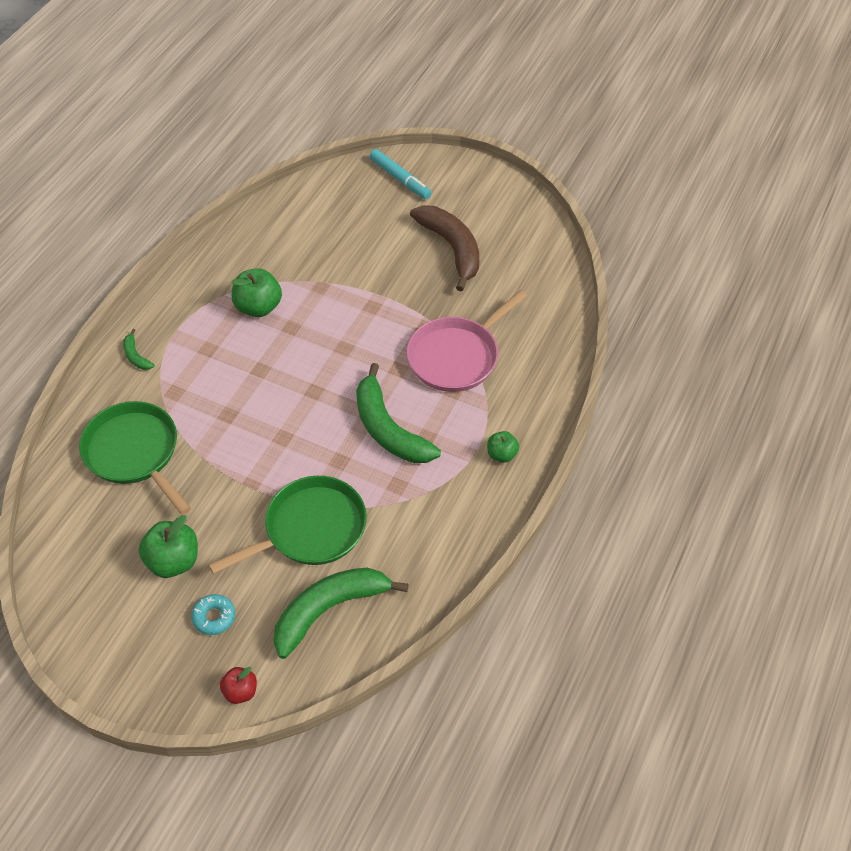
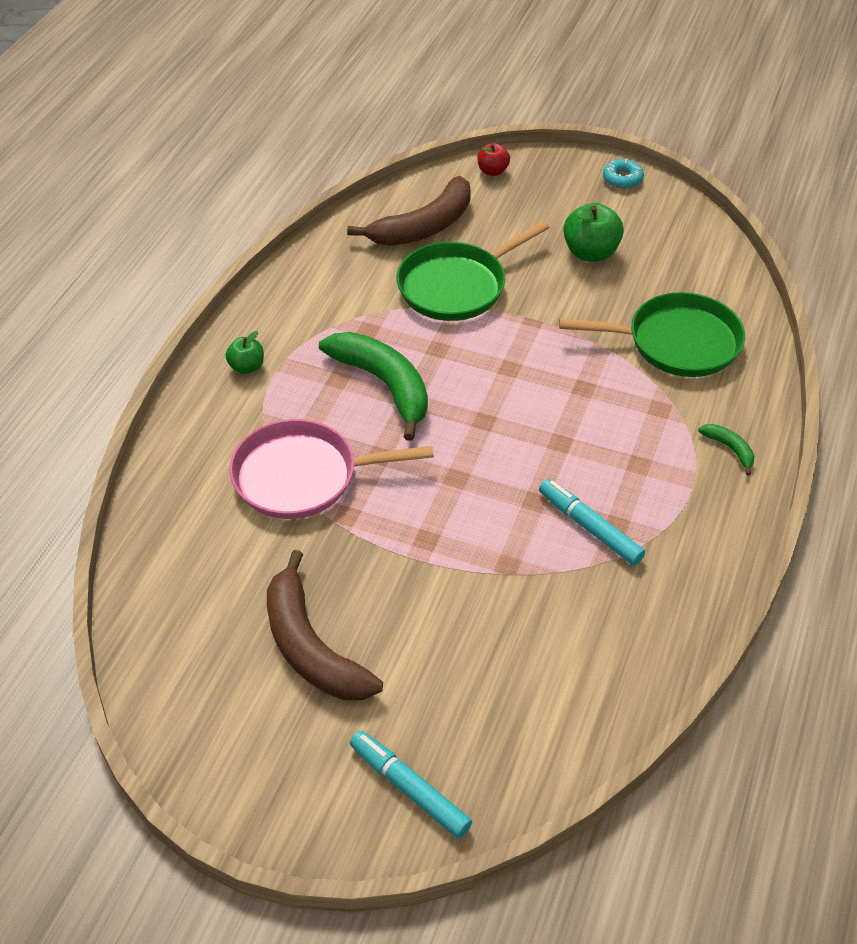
camera: 175 degrees right, 5 degrees down
green pan [79,401,191,515] -> green pan turned 45 degrees counterclockwise [559,292,745,377]
turquoise donut [191,594,235,635] -> turquoise donut moved to [603,158,644,189]
green apple [232,268,282,317] -> turquoise marker [539,479,645,566]
green banana [274,568,409,659] -> brown banana [347,176,471,246]
pink pan [407,290,527,392] -> pink pan turned 135 degrees counterclockwise [229,419,434,519]

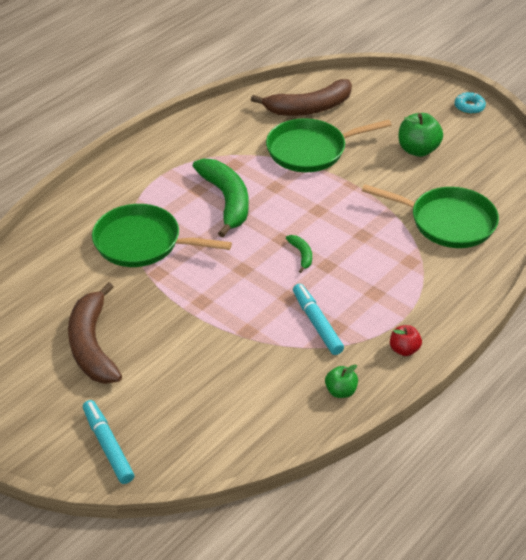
camera: 20 degrees right, 5 degrees down
green apple [225,331,264,374] -> green apple moved to [325,365,358,398]
pink pan [229,419,434,519] -> green pan [92,204,232,267]
red apple [477,143,510,176] -> red apple moved to [390,325,422,356]
green banana [698,424,754,476] -> green banana moved to [286,235,312,273]

